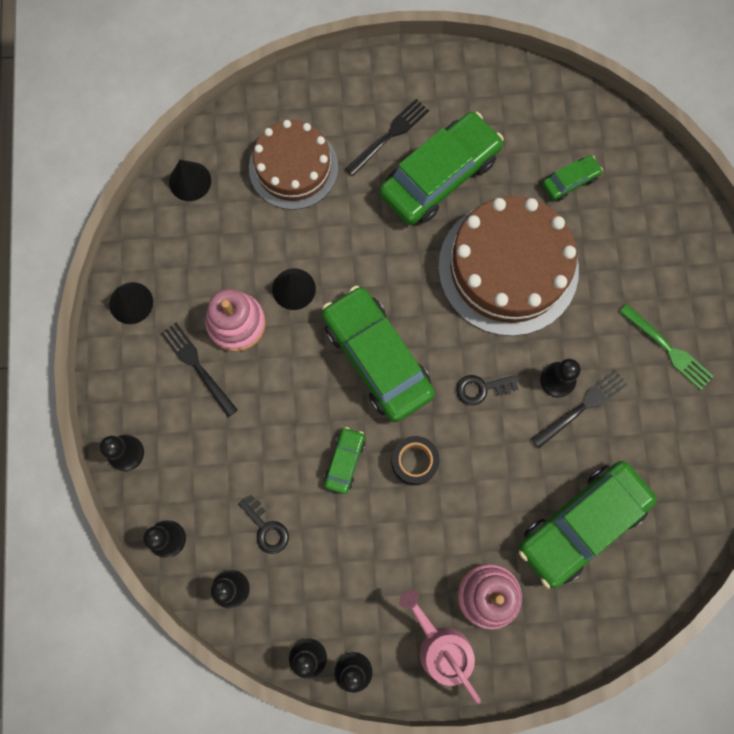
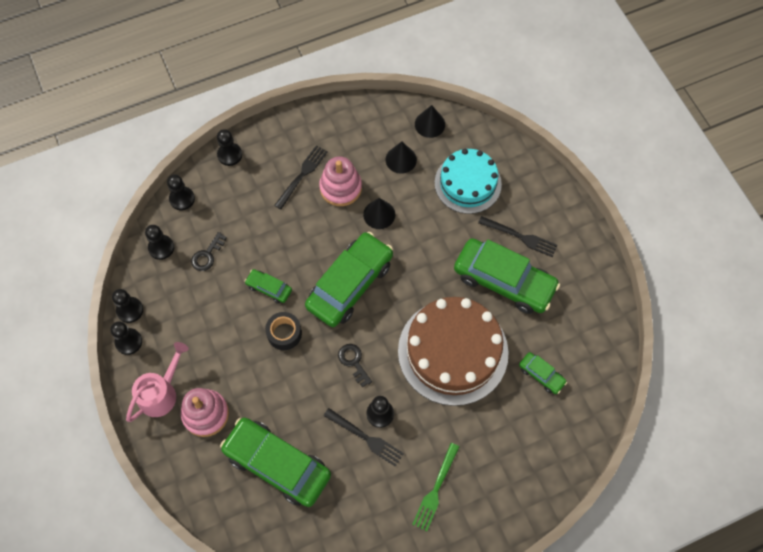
camera: 70 degrees right, 10 degrees down
black cone [109,282,153,324] -> black cone moved to [386,141,417,174]
brown cake [249,120,338,210] -> turquoise cake [435,149,502,214]
green car [324,427,365,494] -> green car turned 150 degrees counterclockwise [245,269,292,303]

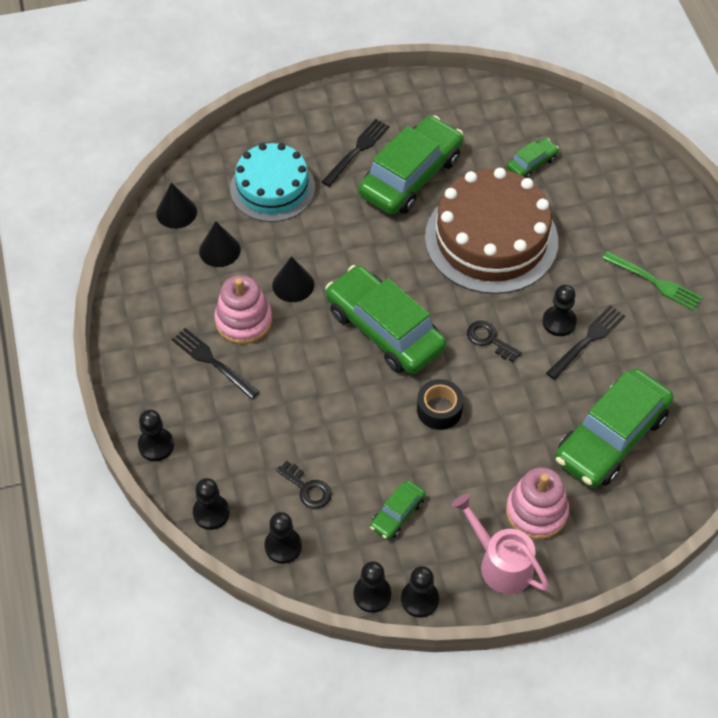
camera: 80 degrees left, 10 degrees down
green car [245,269,292,303] -> green car moved to [370,480,425,540]
black key [338,344,372,387] -> black key turned 60 degrees clockwise [467,321,522,362]

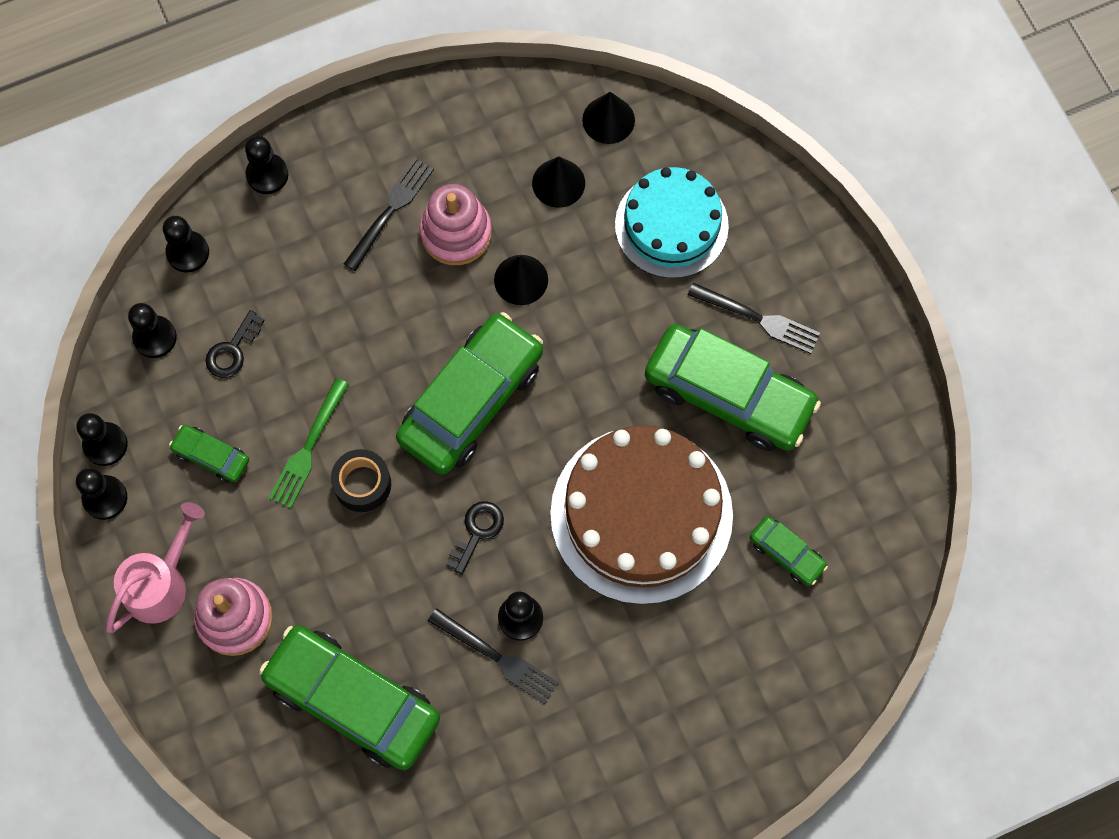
camera: 80 degrees right, 15 degrees up
green fork [602,251,702,311] -> green fork moved to [269,378,349,508]

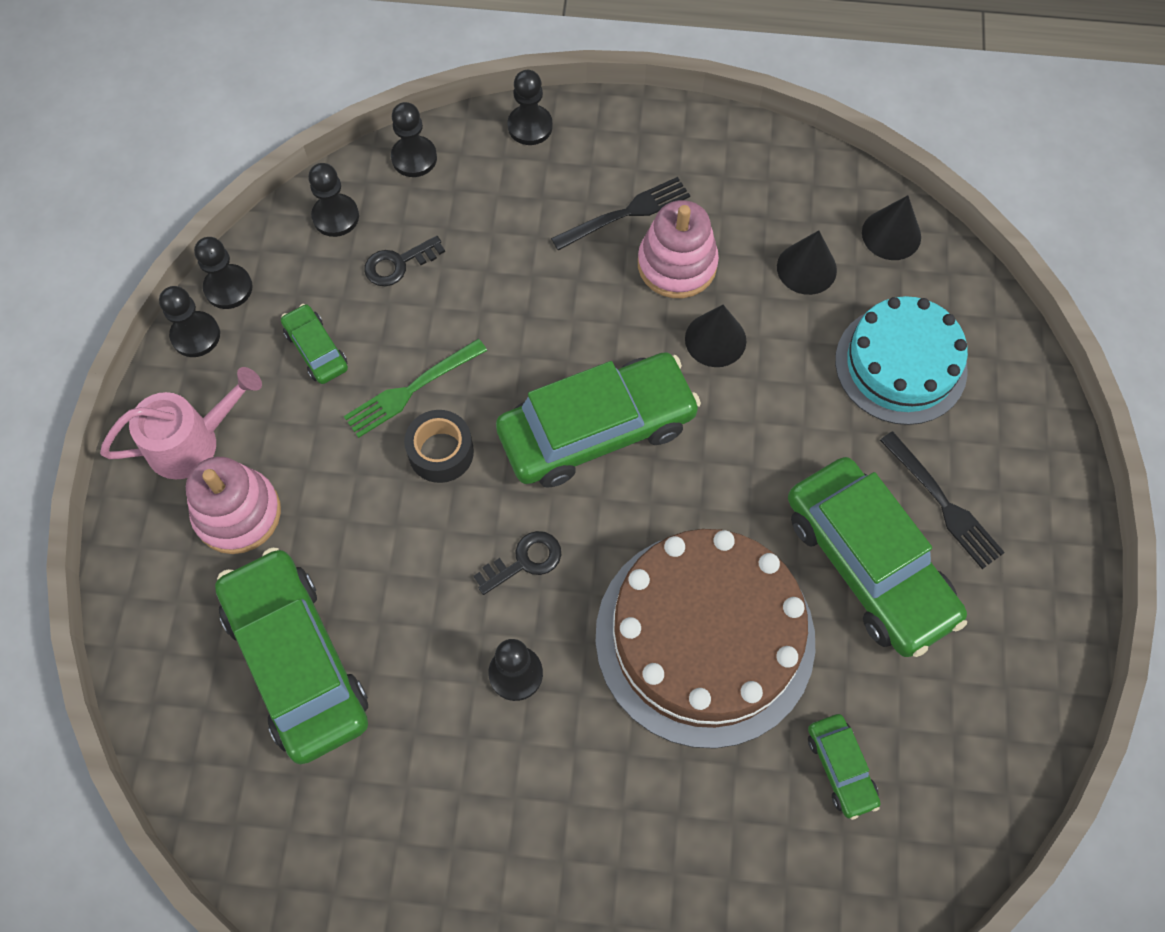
camera: 30 degrees right, 5 degrees down
black fork [428,608,559,704] -> none

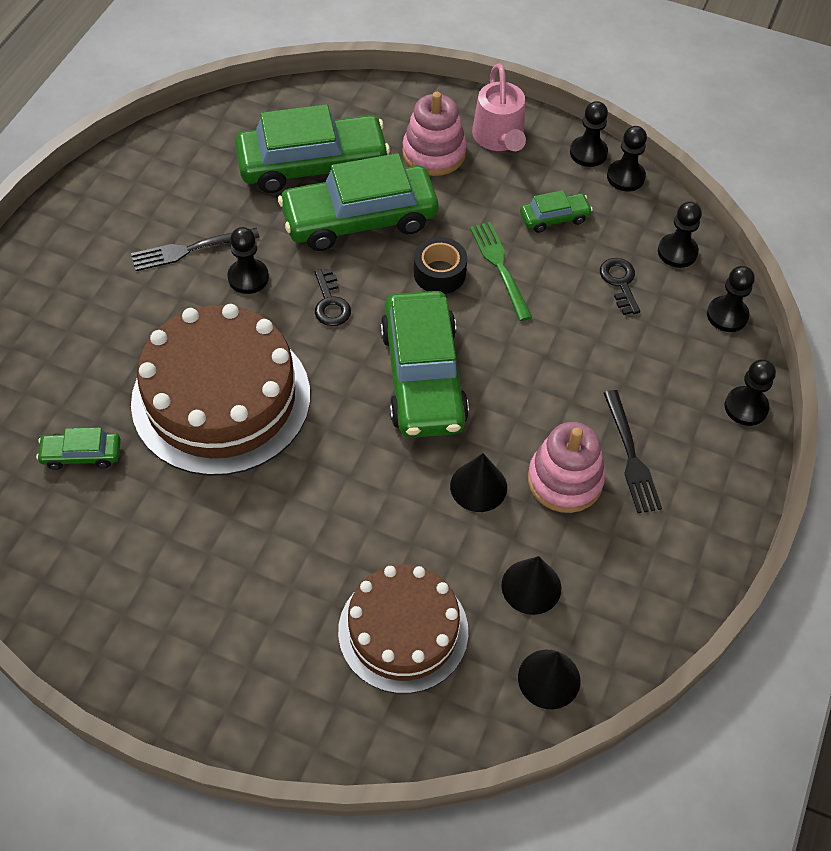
camera: 105 degrees right, 10 degrees down
green car [788,457,967,657] -> green car moved to [278,153,439,251]
turquoise cake [835,296,968,425] -> brown cake [338,565,468,694]
black fork [880,431,1005,569] -> black fork moved to [131,228,260,271]

